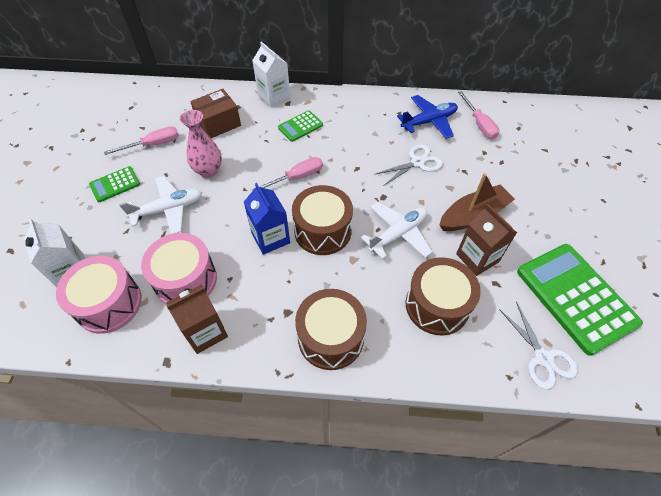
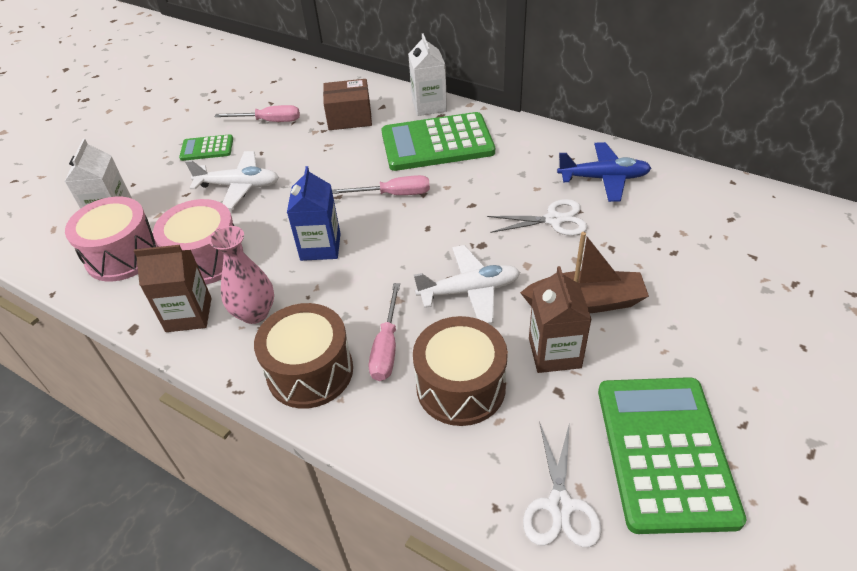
camera: 30 degrees right, 10 degrees down
pink vase [180,110,222,178] -> pink vase moved to [209,226,274,324]
green calculator [278,110,323,142] -> green calculator [381,112,495,171], size x2.07
brown drum [292,185,353,255] -> none
pink screwdriver [458,91,499,139] -> pink screwdriver moved to [369,283,400,381]

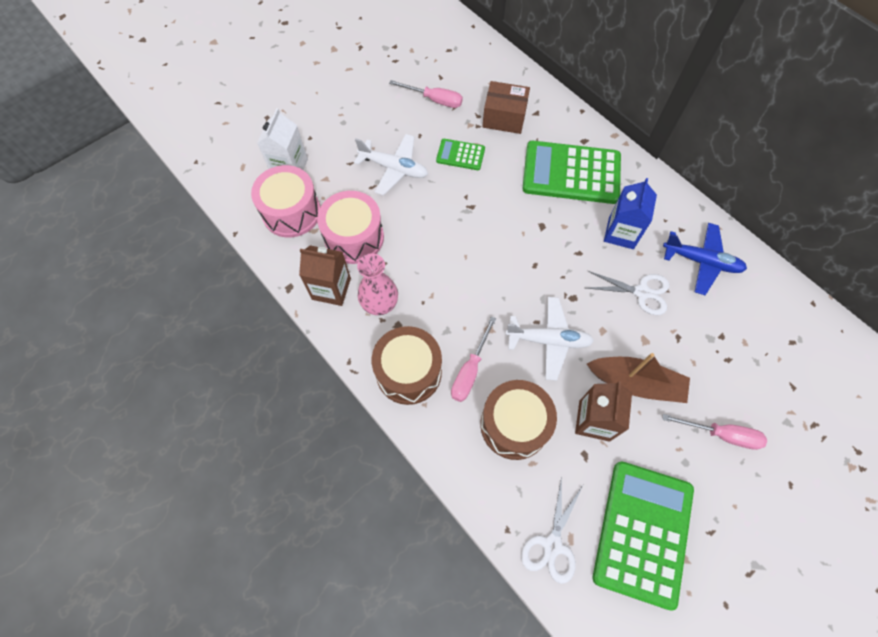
camera: 15 degrees right, 20 degrees up
green calculator [179,134,233,161] -> green calculator moved to [436,139,485,170]
blue carton [287,166,341,261] -> blue carton moved to [604,178,657,249]
pink screwdriver [332,175,430,195] -> pink screwdriver moved to [662,414,767,450]
white carton [408,33,447,116] -> none

